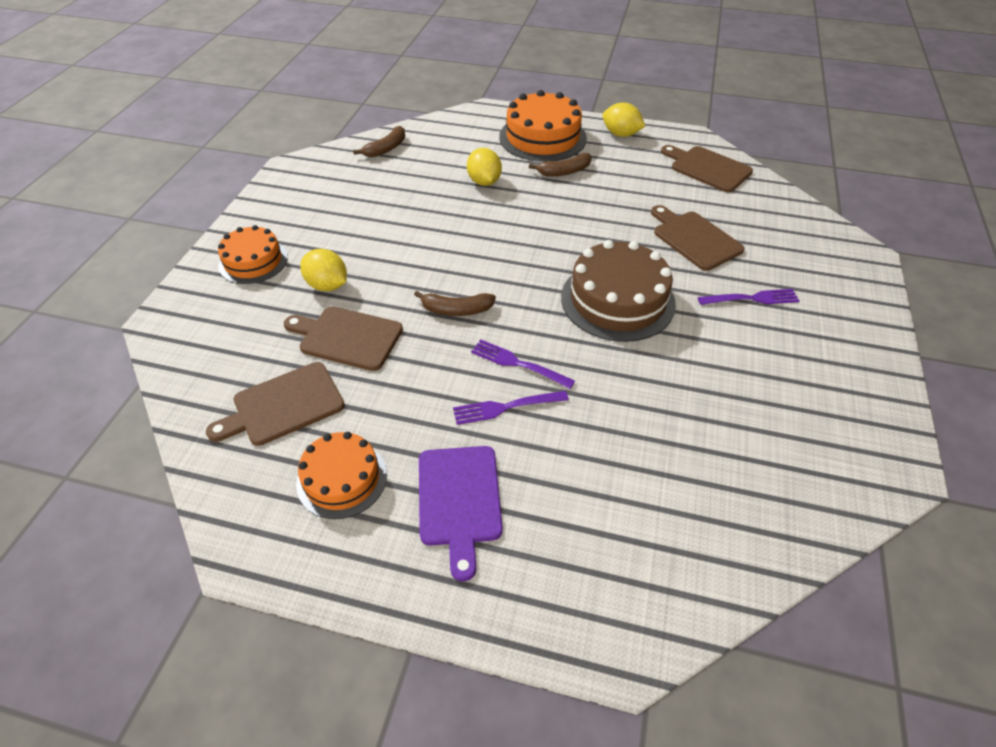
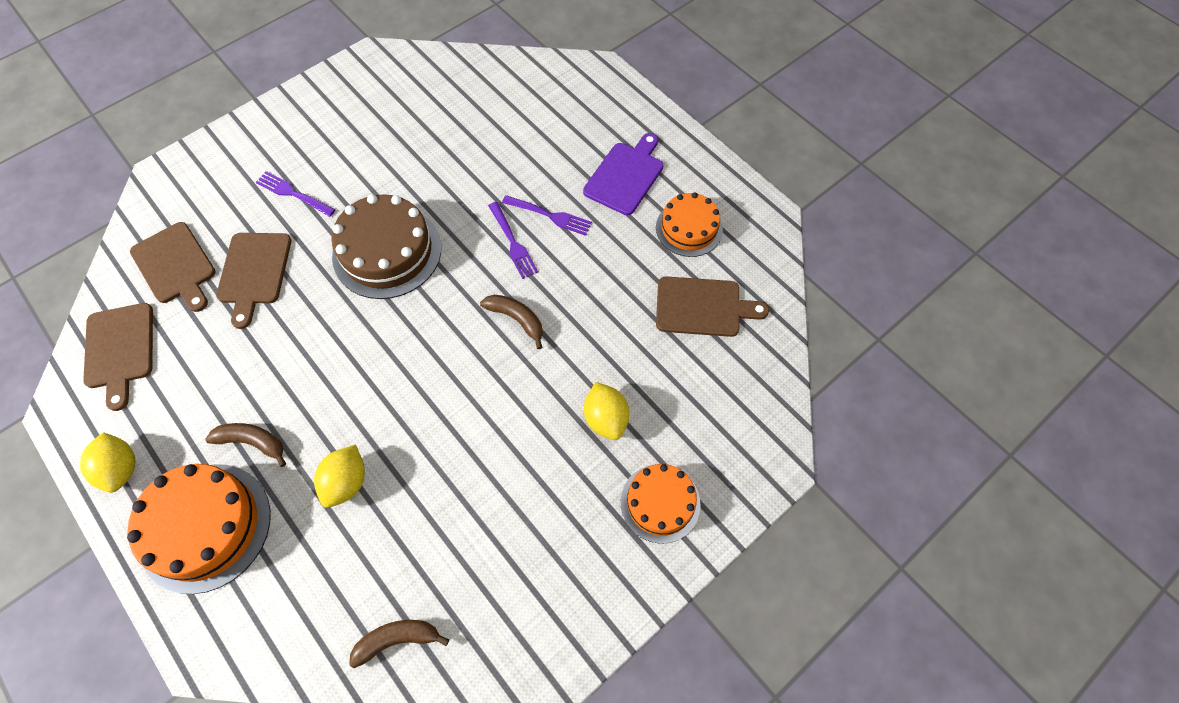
camera: 145 degrees left, 15 degrees up
brown cutting board [284,306,403,371] -> brown cutting board moved to [130,222,216,312]

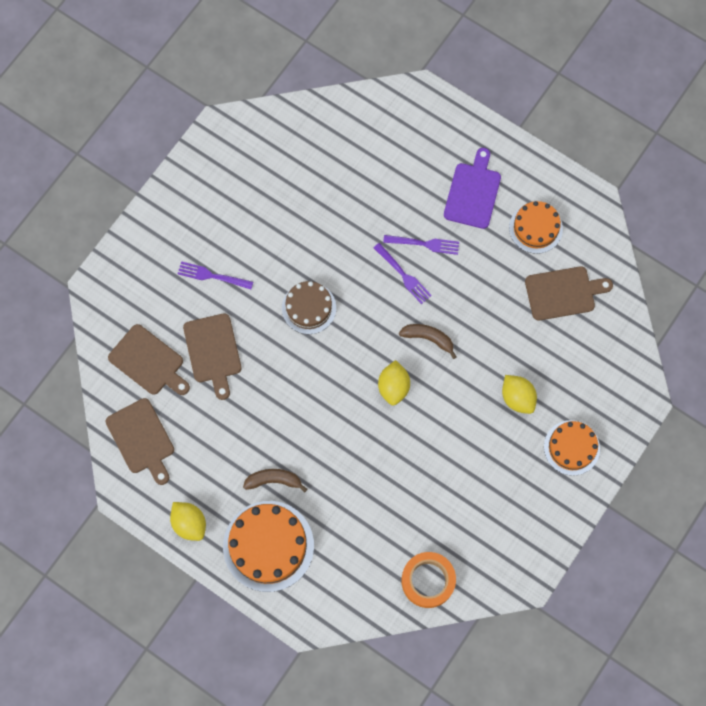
camera: 15 degrees left, 10 degrees up
yellow lemon [314,445,365,508] -> yellow lemon moved to [378,360,410,406]
brown cake [331,194,441,299] -> brown cake [282,281,336,334], size x0.63
brown banana [349,620,449,668] -> orange tape [402,552,456,608]

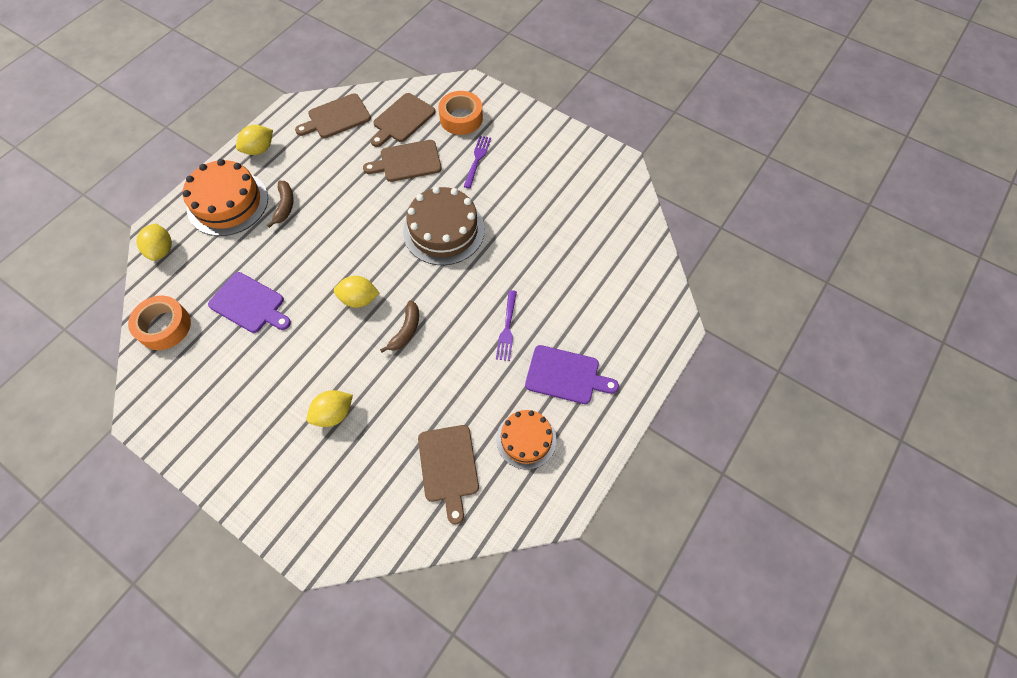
camera: 90 degrees right, 10 degrees down
brown cake [282,281,336,334] -> brown cake [403,187,485,265], size x1.59
purple fork [373,243,432,304] -> none
orange cake [544,420,600,476] -> none
none -> yellow lemon [137,224,172,261]
none -> purple cutting board [208,272,291,333]
none -> orange tape [438,91,483,135]

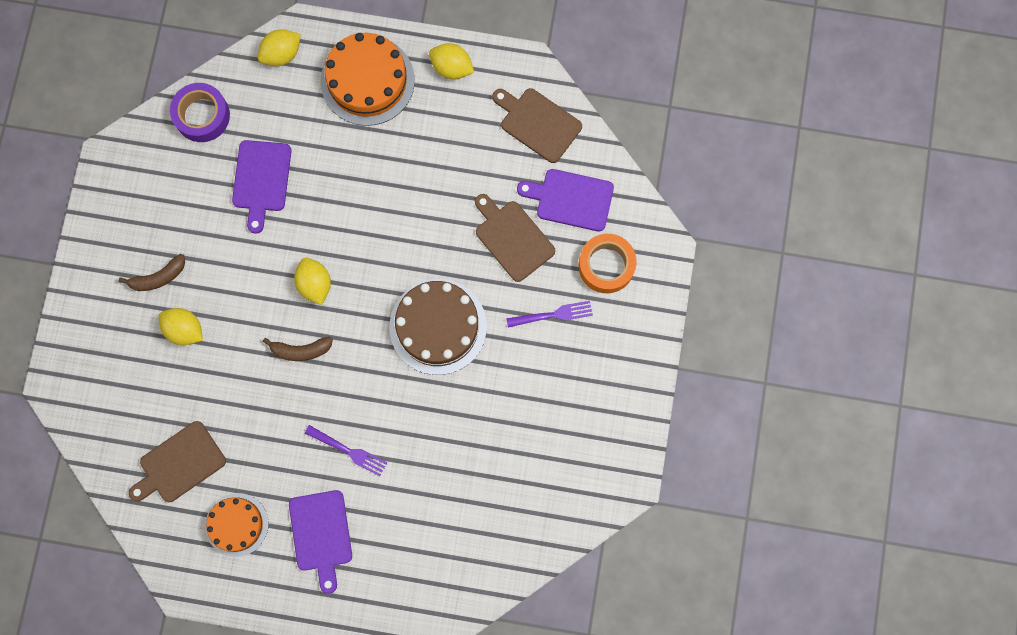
camera: 65 degrees right, 15 degrees up
orange tape [128,296,191,350] -> purple tape [170,83,230,142]
brown banana [267,181,294,228] -> brown banana moved to [118,254,185,291]
brown cutting board [371,93,435,147] -> purple cutting board [517,169,614,231]
purple fork [496,290,517,361] -> purple fork turned 135 degrees counterclockwise [305,425,387,476]

